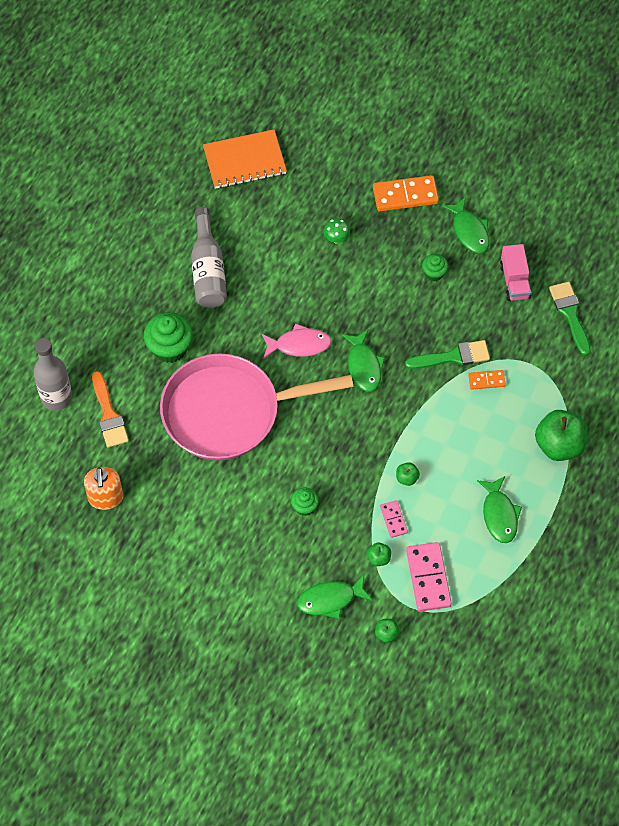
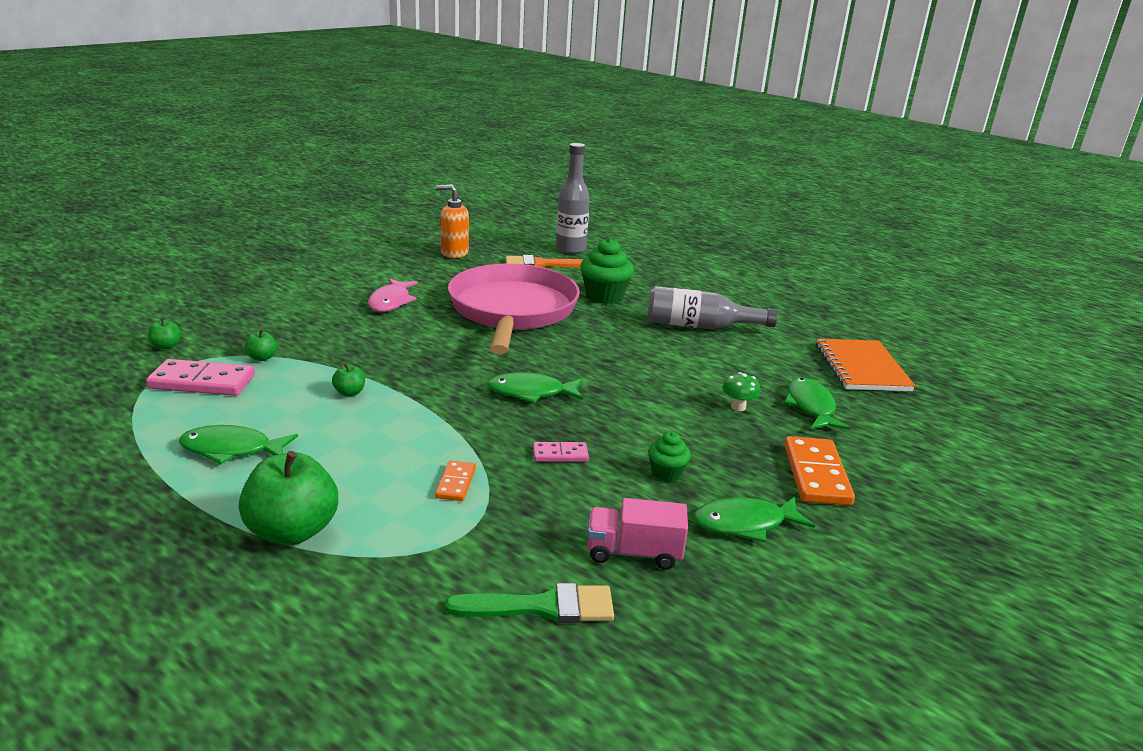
camera: 100 degrees right, 35 degrees down
pink fish [262,323,332,359] -> pink fish moved to [368,278,418,312]
green cupcake [291,488,319,516] -> none
green fish [297,574,373,619] -> green fish moved to [784,377,850,430]
pink domino [380,500,408,538] -> pink domino moved to [533,442,589,462]
green brush [405,340,490,369] -> none

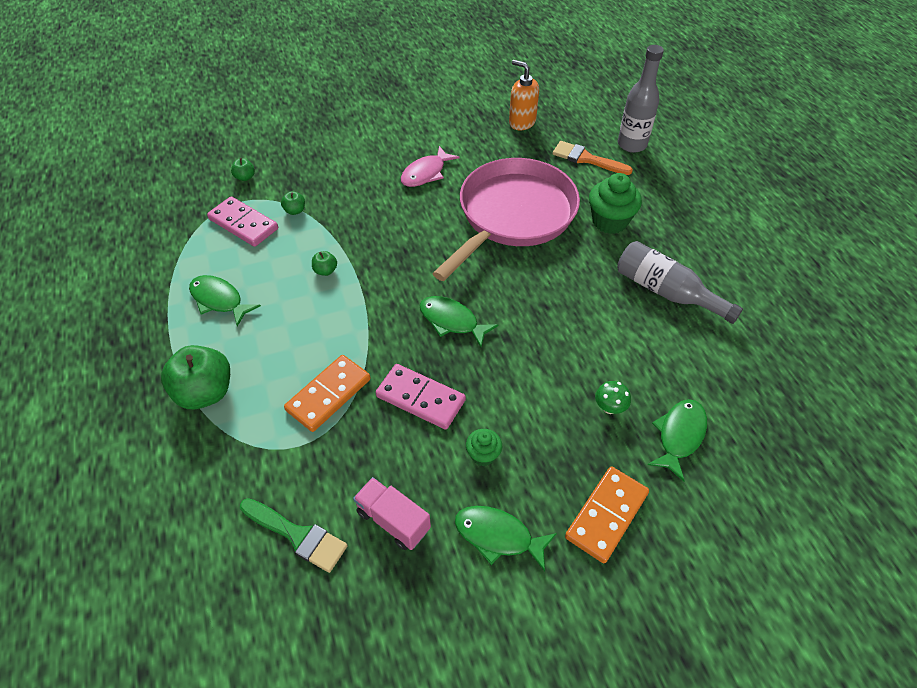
camera: 35 degrees right, 25 degrees up
orange domino [435,461,476,501] -> orange domino [284,355,371,432], size x1.85
pink domino [533,442,589,462] -> pink domino [376,364,466,430], size x1.85
orange notebook [816,338,915,391] -> none

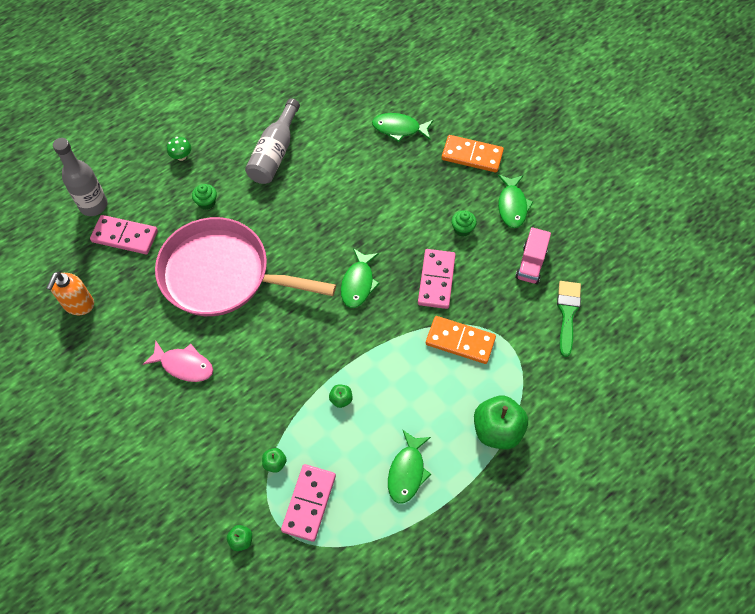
camera: 110 degrees left, 10 degrees up
orange brush [553,141,633,175] -> pink domino [90,215,158,254]
green cupcake [589,173,642,234] -> green cupcake [192,184,217,210], size x0.55
green mushroom [595,381,631,414] -> green mushroom moved to [167,137,191,161]

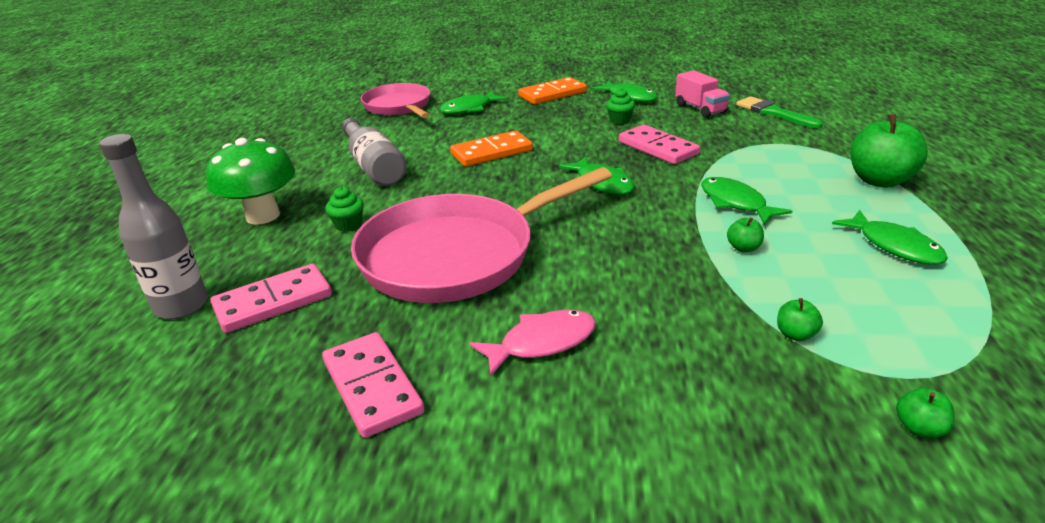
camera: 45 degrees left, 30 degrees down
orange soap dispenser [46,272,94,315] -> none
green mushroom [167,137,191,161] -> green mushroom [206,138,295,225], size x2.22
pink domino [281,464,336,542] -> pink domino moved to [322,332,424,438]
orange domino [426,316,496,364] -> orange domino moved to [450,131,533,167]
none -> pink pan [361,83,430,118]
none -> green fish [701,177,792,225]

